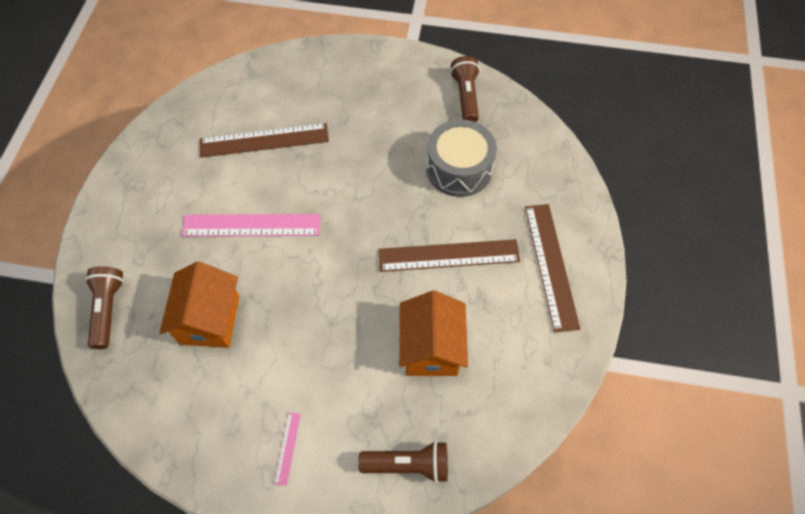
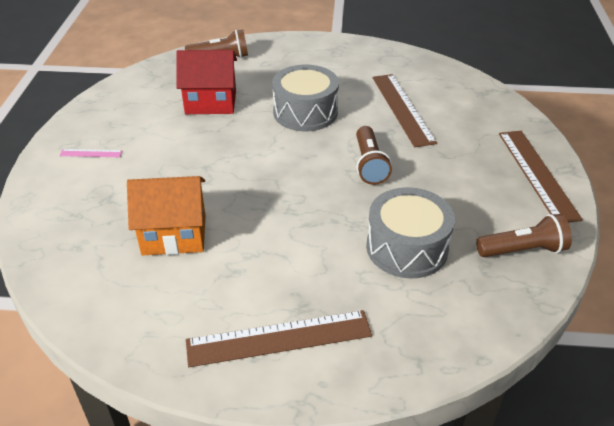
camera: 85 degrees right, 20 degrees down
orange house [159,261,239,348] -> red house [176,50,237,114]
pink ruler [182,214,321,237] -> grey drum [272,65,339,131]
brown flashlight [358,441,448,483] -> brown flashlight moved to [356,126,392,185]
brown ruler [378,239,520,272] -> brown ruler moved to [499,131,583,223]

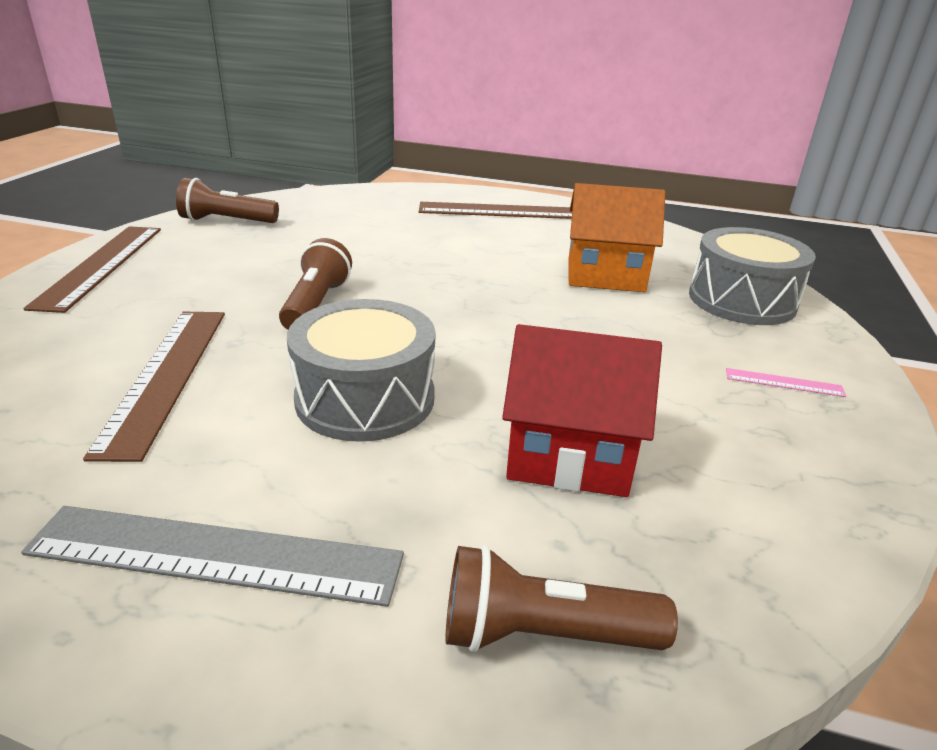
camera: 170 degrees left, 10 degrees down
grey drum [366,187,455,278] -> grey drum moved to [689,227,816,325]
none -> grey ruler [21,506,404,607]

